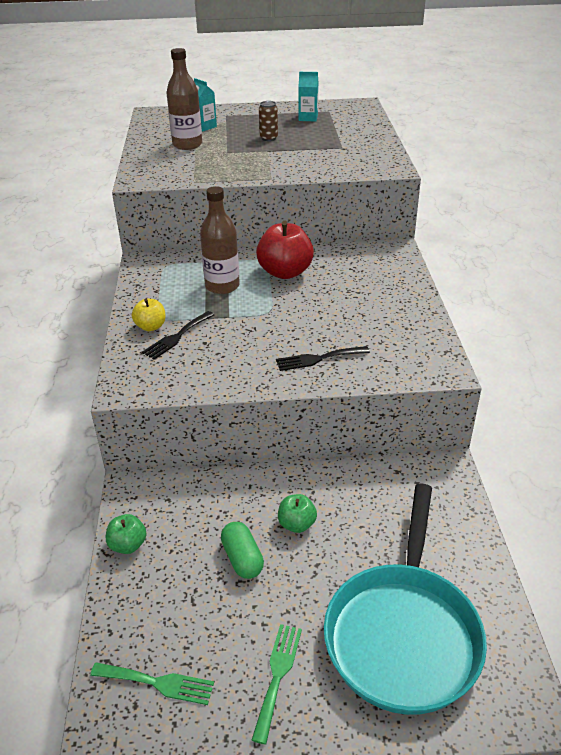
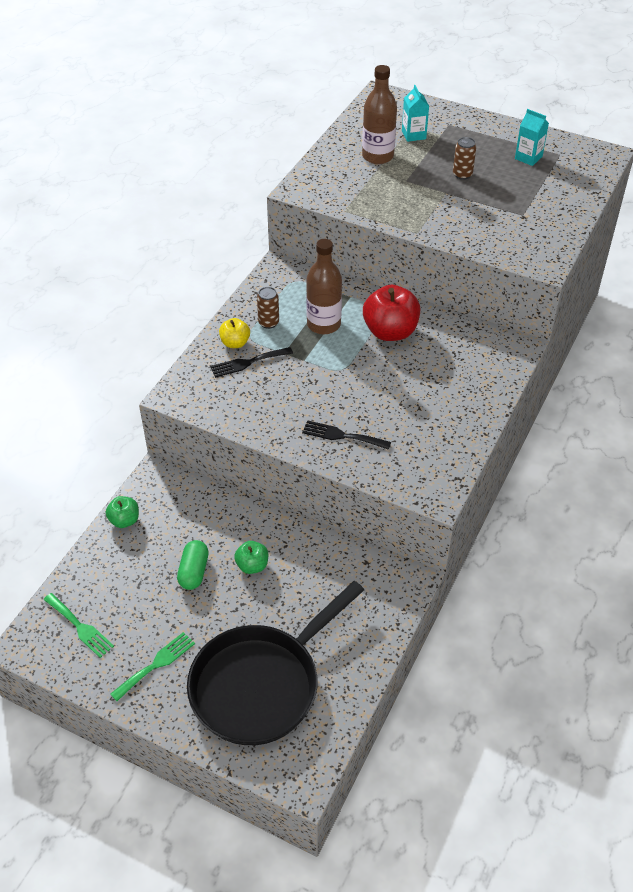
camera: 30 degrees right, 10 degrees up
turquoise pan [324,483,487,715] -> black pan [187,581,364,745]
none -> brown can [257,287,279,329]

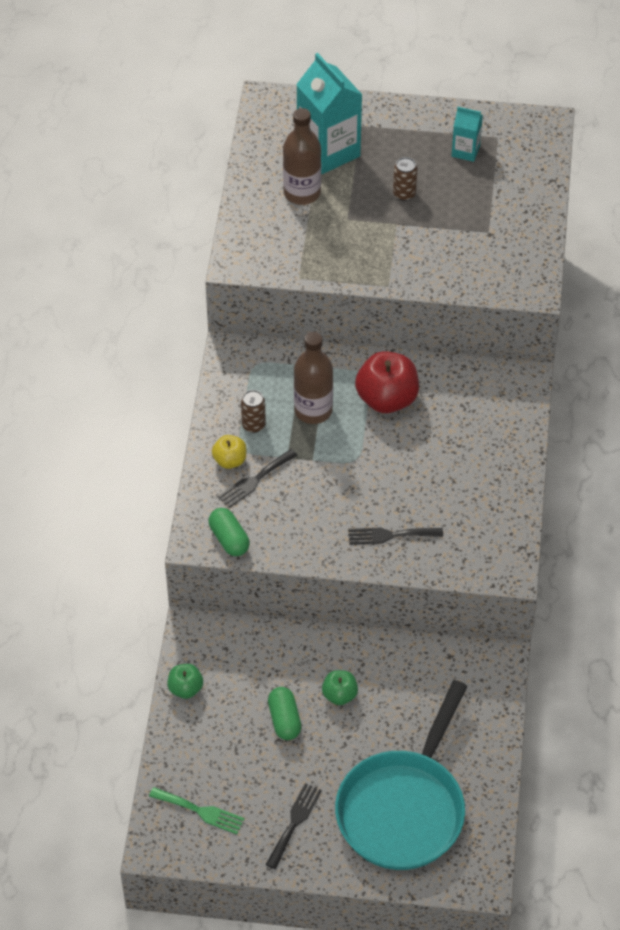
camera: 20 degrees left, 5 degrees up
green fork [110,632,195,701] -> black fork [266,783,322,869]
black pan [187,581,364,745] -> turquoise pan [335,680,467,870]
turquoise carton [402,85,429,142] -> turquoise carton [296,53,362,174], size x1.98
none -> green capsule [209,508,250,556]

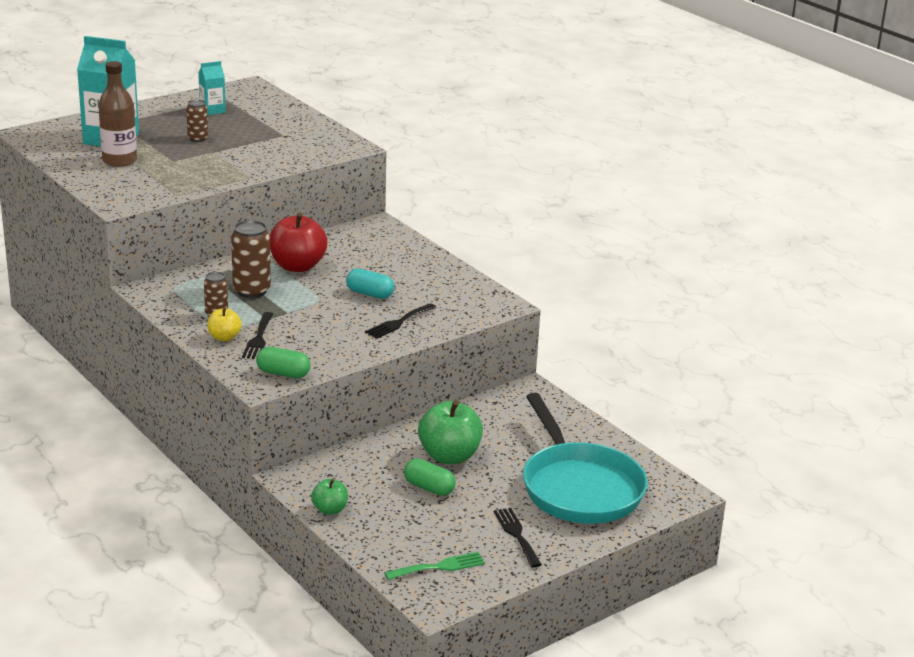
camera: 45 degrees left, 25 degrees down
brown bottle [294,332,333,424] -> brown can [231,220,271,298]
green apple [322,670,358,705] -> green apple [418,400,483,464], size x1.86
none -> turquoise capsule [346,269,394,299]

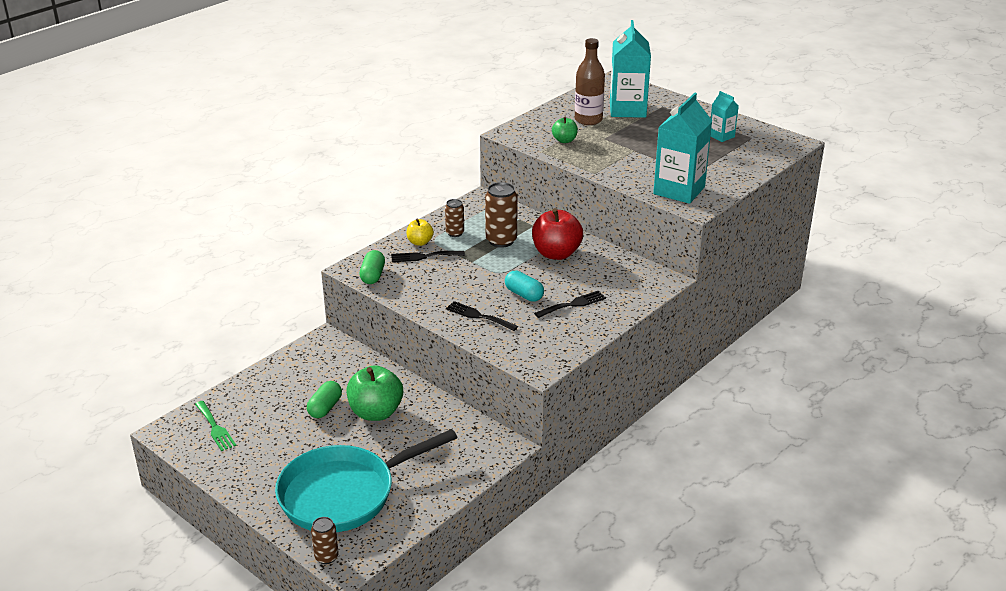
camera: 80 degrees right, 5 degrees up
brown can [186,99,208,142] -> brown can moved to [311,517,339,564]
green apple [311,479,348,515] -> green apple moved to [552,117,578,143]
turquoise capsule [346,269,394,299] -> turquoise capsule turned 60 degrees counterclockwise [505,271,544,302]
black fork [494,508,542,568] -> black fork moved to [534,291,606,318]
none -> turquoise carton [653,93,712,204]

